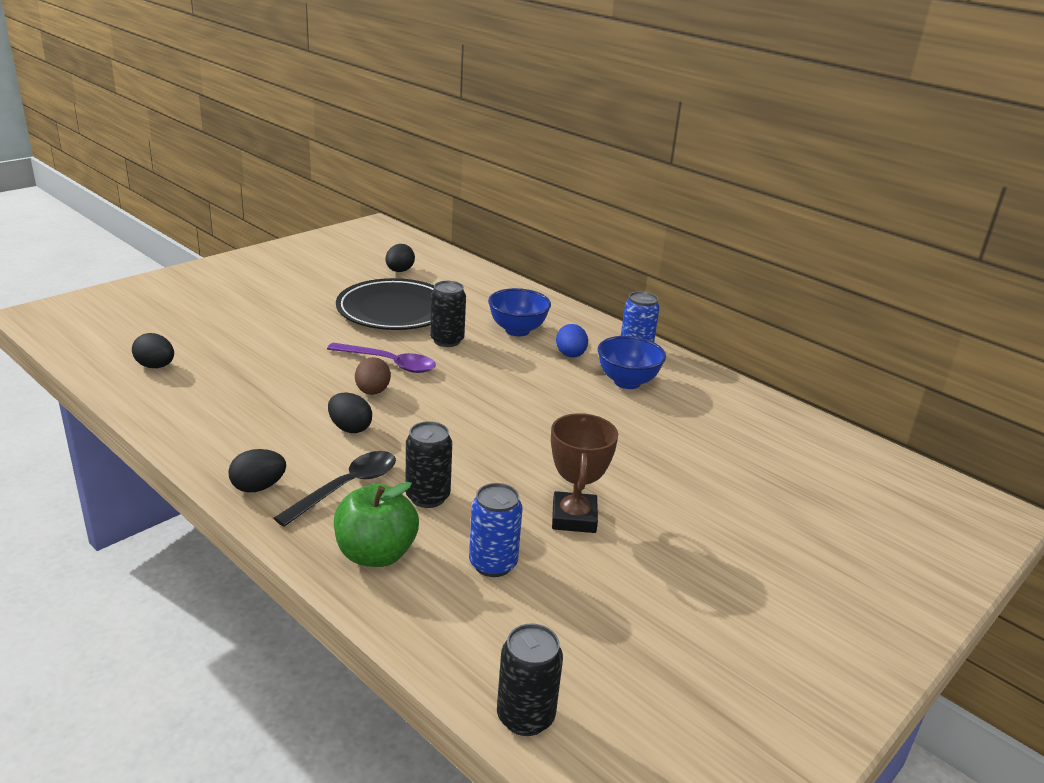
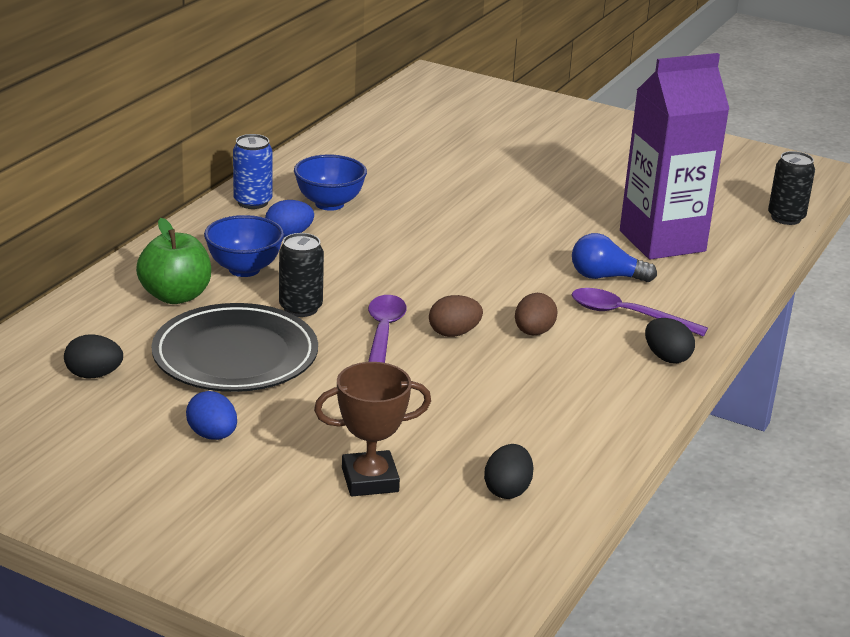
camera: 105 degrees left, 0 degrees up
black spoon [274,451,396,527] -> purple spoon [572,288,708,337]
black egg [328,393,372,433] -> brown egg [515,293,558,335]
green apple [334,482,419,567] -> green apple moved to [136,218,211,304]
black can [405,421,452,508] -> blue light bulb [572,233,657,282]
blue can [469,483,522,577] -> purple carton [620,53,729,260]
brown trophy [551,413,618,533] -> brown trophy moved to [314,362,431,496]
none -> blue egg [186,391,237,440]

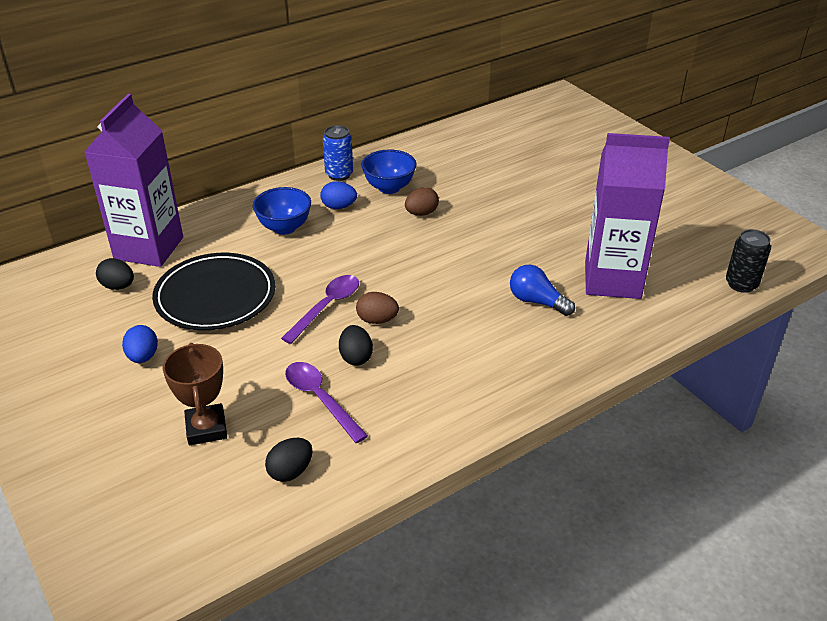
camera: 30 degrees right, 10 degrees up
green apple [136,218,211,304] -> none
black can [279,233,324,317] -> none
brown trophy [314,362,431,496] -> brown trophy turned 60 degrees clockwise [162,343,227,445]
brown egg [515,293,558,335] -> brown egg moved to [405,187,439,216]
purple spoon [572,288,708,337] -> purple spoon moved to [285,362,368,443]
black egg [645,318,695,363] -> black egg moved to [339,325,373,366]
none -> purple carton [84,94,183,267]

